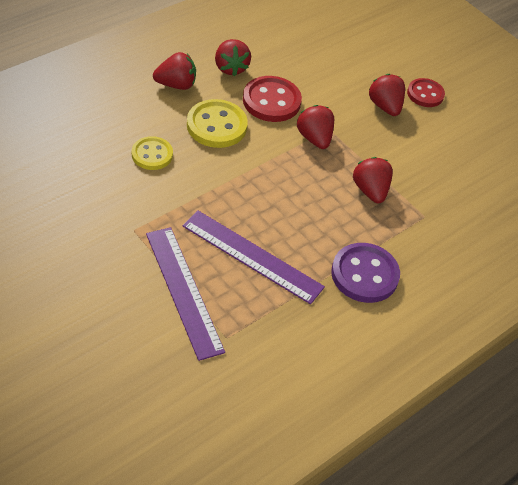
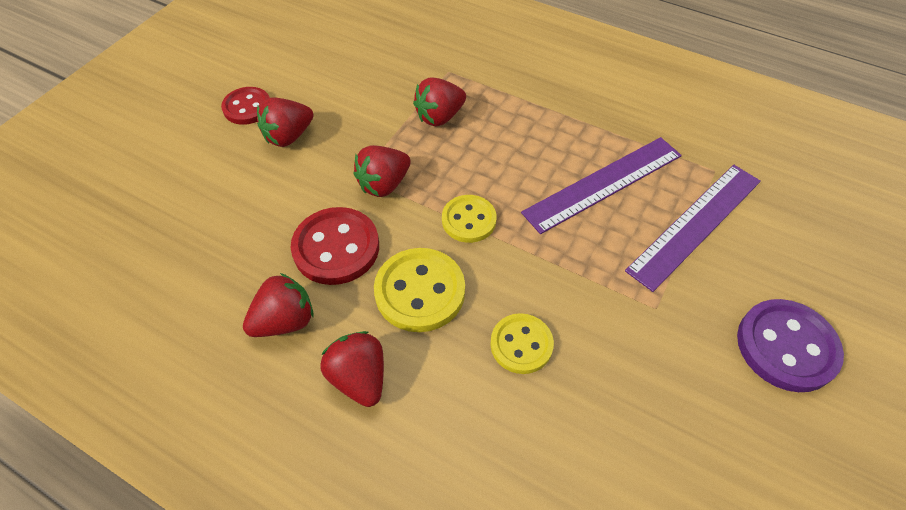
camera: 105 degrees left, 5 degrees up
purple ruler [183,211,325,304] -> purple ruler turned 45 degrees clockwise [521,137,682,234]
purple button [331,243,400,303] -> purple button moved to [737,299,844,392]
none -> yellow button [442,195,497,243]

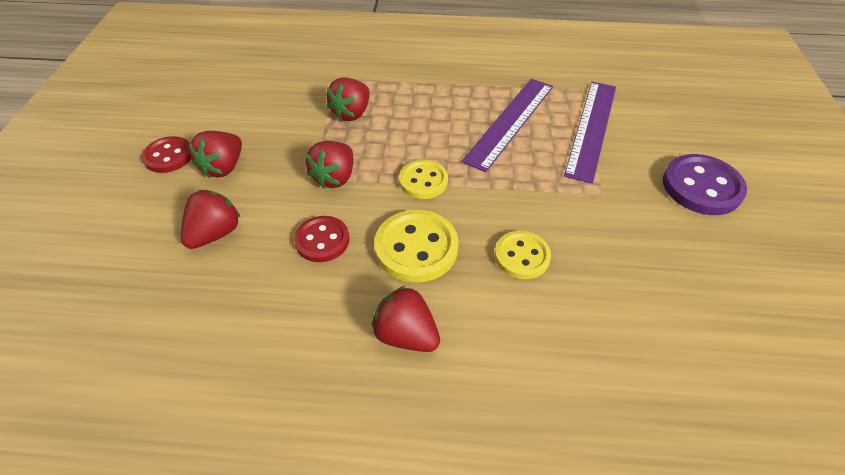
camera: 25 degrees left, 5 degrees down
red strawberry [243,273,313,337] -> red strawberry moved to [181,190,240,249]
red button [291,207,379,285] -> red button [294,216,349,262], size x0.65

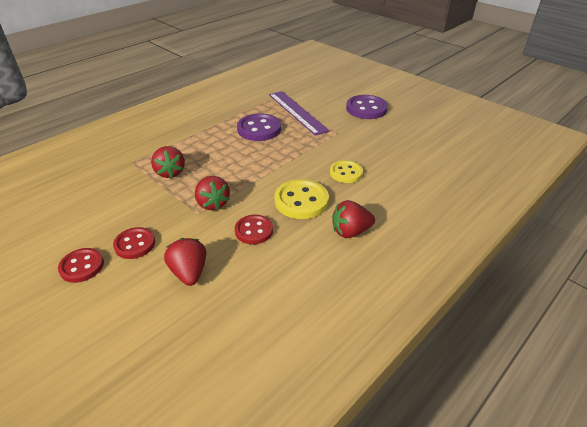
camera: 50 degrees left, 10 degrees down
red strawberry [189,131,242,178] -> red button [113,227,155,259]
yellow button [399,160,448,199] -> none
purple ruler [461,79,553,172] -> purple button [237,113,281,141]

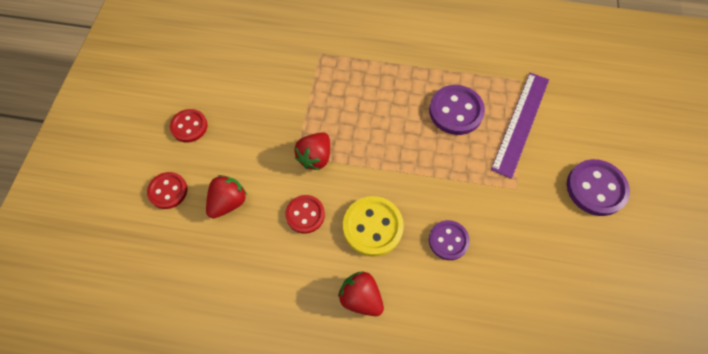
camera: 55 degrees right, 25 degrees up
red button [113,227,155,259] -> red button moved to [147,172,187,209]
red strawberry [151,146,185,178] -> none
yellow button [330,160,363,183] -> purple button [429,220,470,260]

